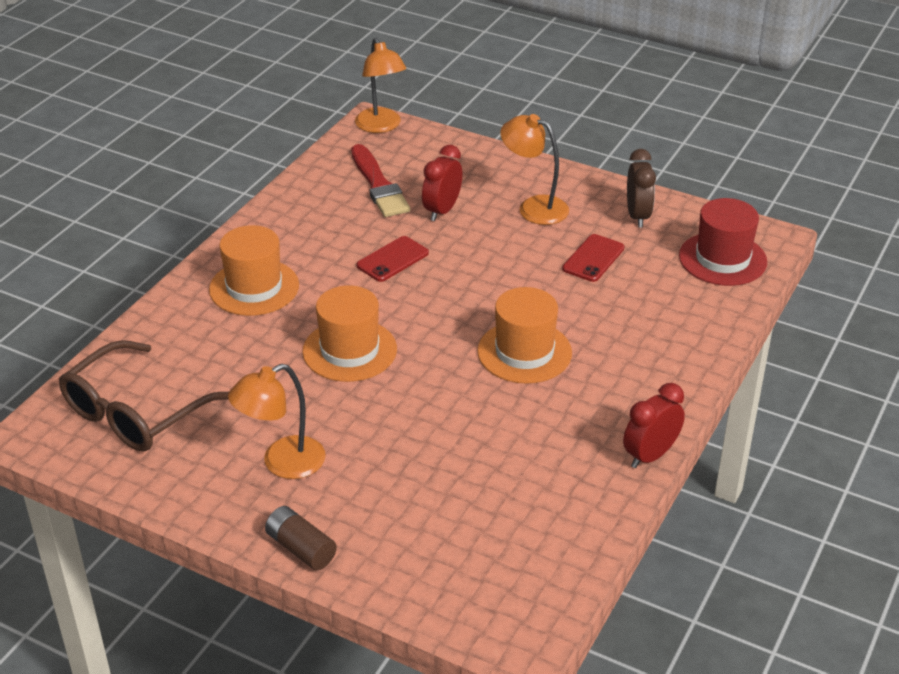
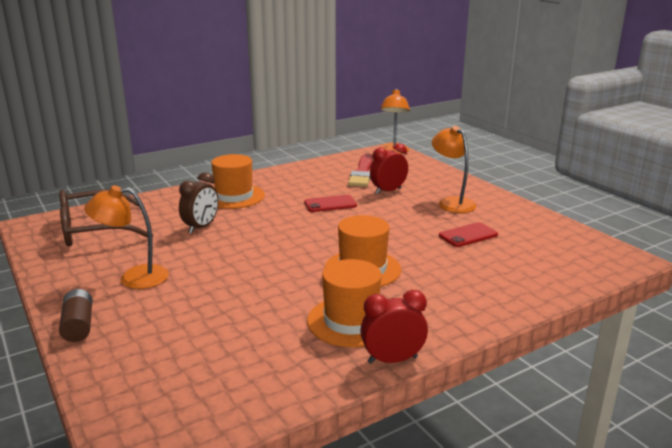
camera: 30 degrees right, 15 degrees down
orange hat [302,285,397,382] -> orange hat moved to [307,259,382,347]
brown clock [627,149,656,228] -> brown clock moved to [179,172,219,233]
red hat [679,198,767,286] -> none

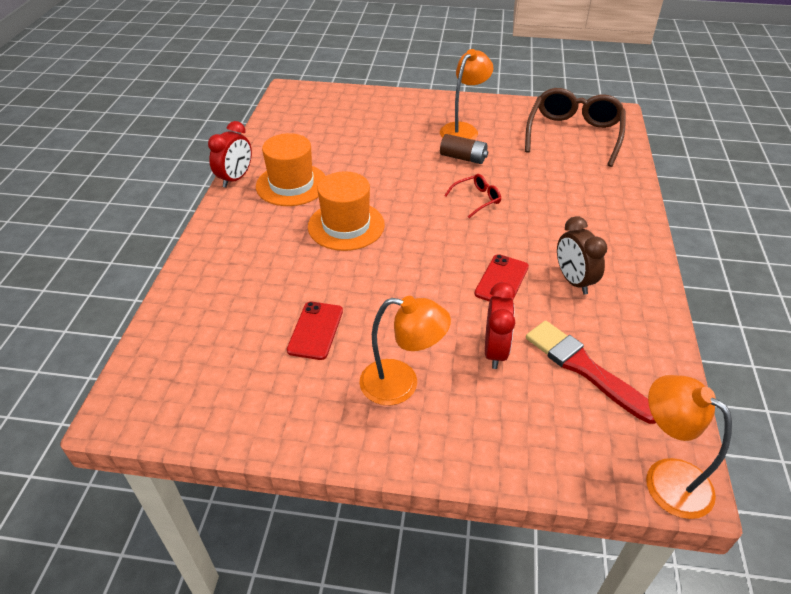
camera: 130 degrees right, 20 degrees up
brown battery [59,289,92,342] -> brown battery moved to [440,134,488,164]
brown clock [179,172,219,233] -> brown clock moved to [557,216,607,295]
orange hat [211,154,265,209] -> none
none -> red glasses [444,174,501,218]

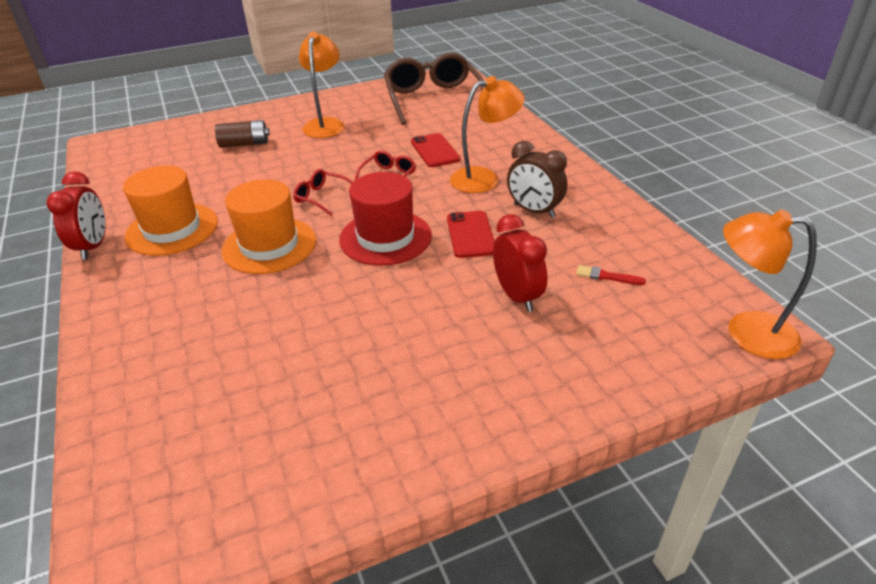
camera: 30 degrees left, 5 degrees down
red phone [287,302,343,360] -> red phone moved to [411,133,460,167]
orange lamp [359,296,451,405] -> orange lamp moved to [450,76,525,193]
brown battery [440,134,488,164] -> brown battery moved to [215,120,270,148]
red brush [526,321,656,424] -> red brush [576,265,646,285], size x0.42
none -> red glasses [293,169,353,216]
none -> red hat [339,172,432,266]

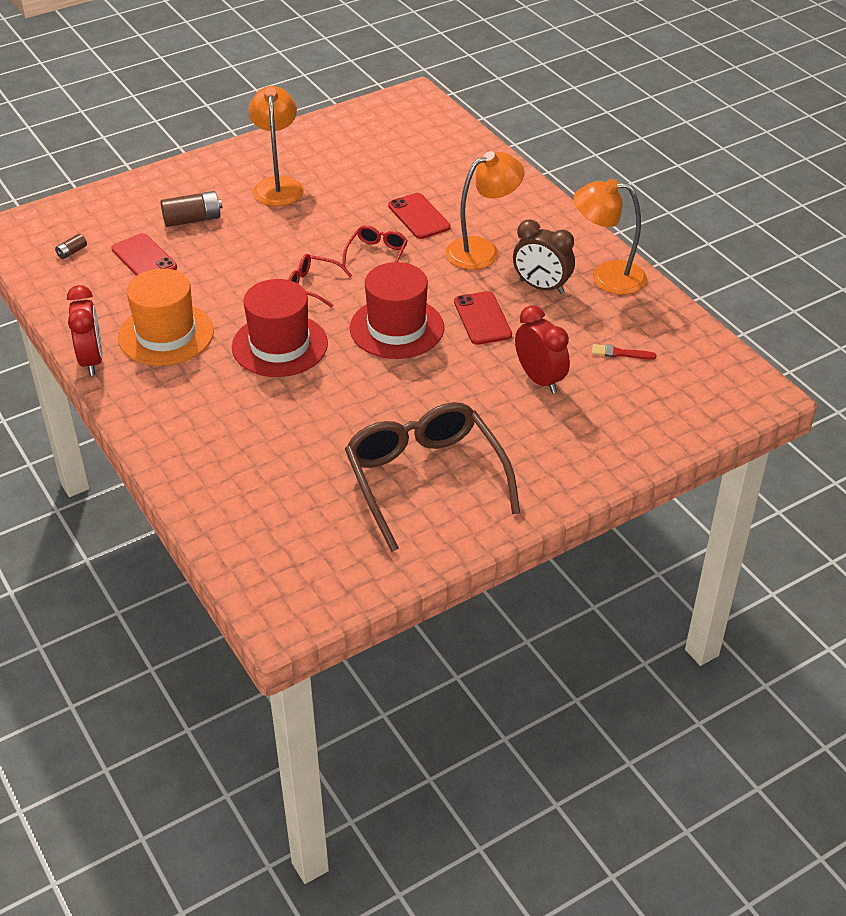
camera: 10 degrees left, 5 degrees up
orange hat [222,179,316,274] -> red hat [232,279,328,377]
brown glasses [384,53,485,125] -> brown glasses moved to [345,402,520,552]
orange lamp [723,209,817,359] -> orange lamp moved to [574,179,647,295]
none -> brown battery [55,234,87,259]
none -> red phone [111,233,177,276]

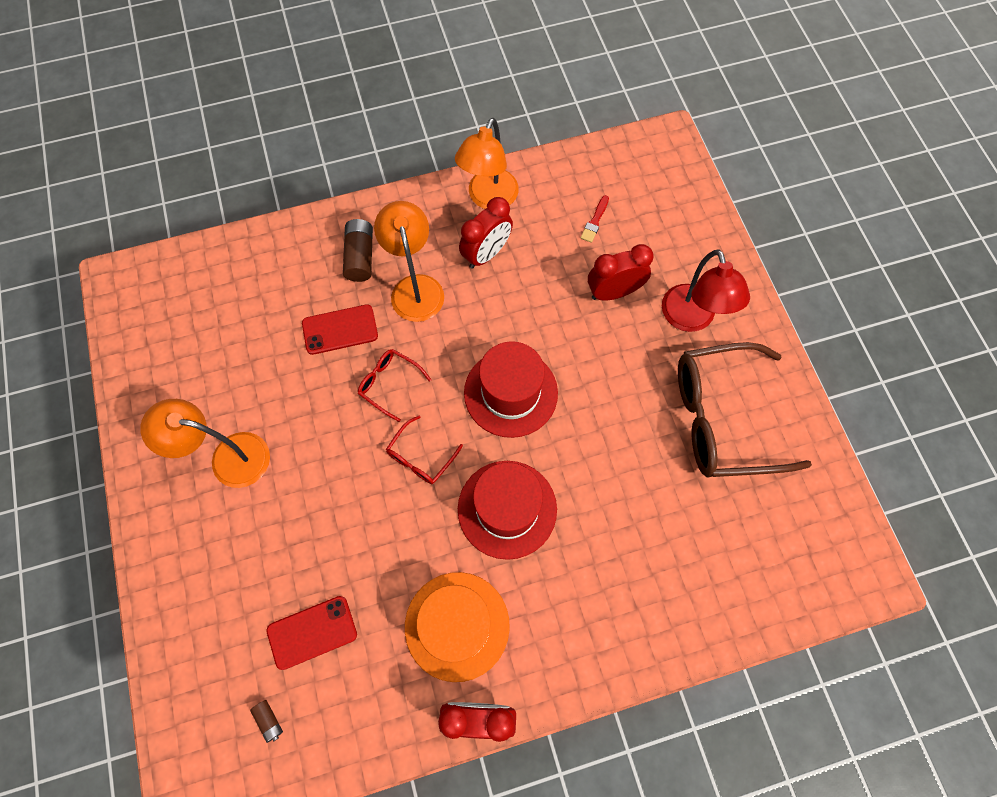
camera: 75 degrees left, 25 degrees up
brown battery [161,191,223,227] -> brown battery moved to [343,219,373,282]
red phone [454,291,512,345] -> none
brown clock [513,220,575,294] -> red clock [459,197,513,269]
none -> red lamp [662,250,750,332]

